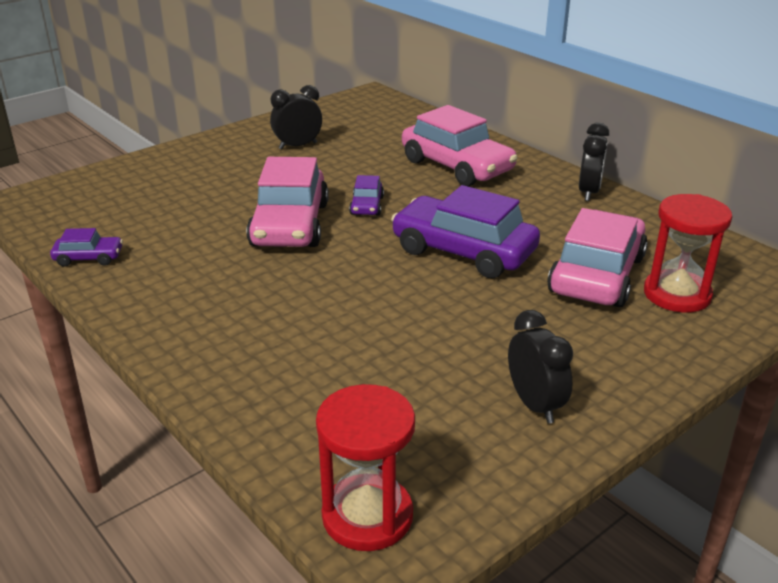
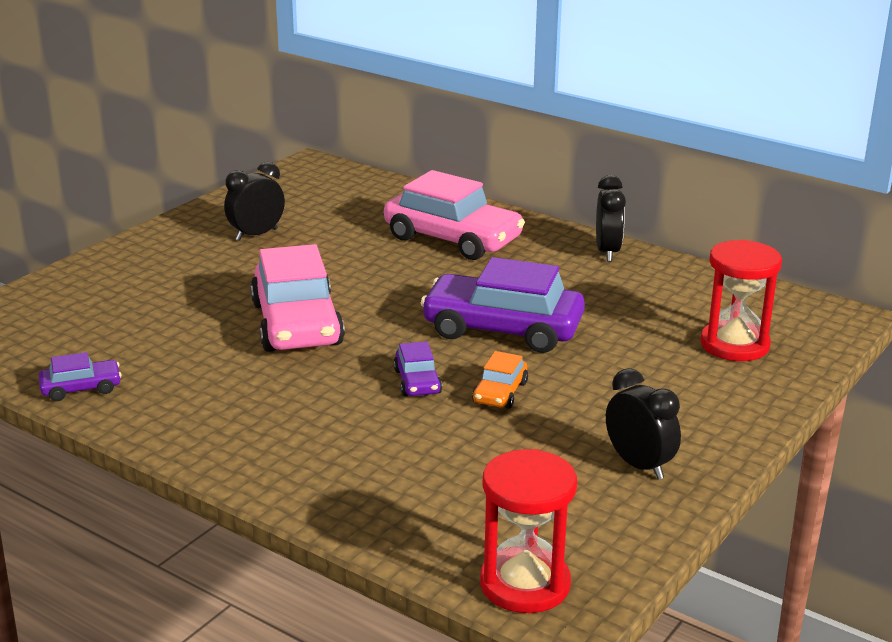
camera: 15 degrees left, 5 degrees down
purple car [349,175,384,216] -> purple car moved to [393,341,442,396]
pink car [547,208,648,307] -> none
none -> orange car [472,351,528,409]

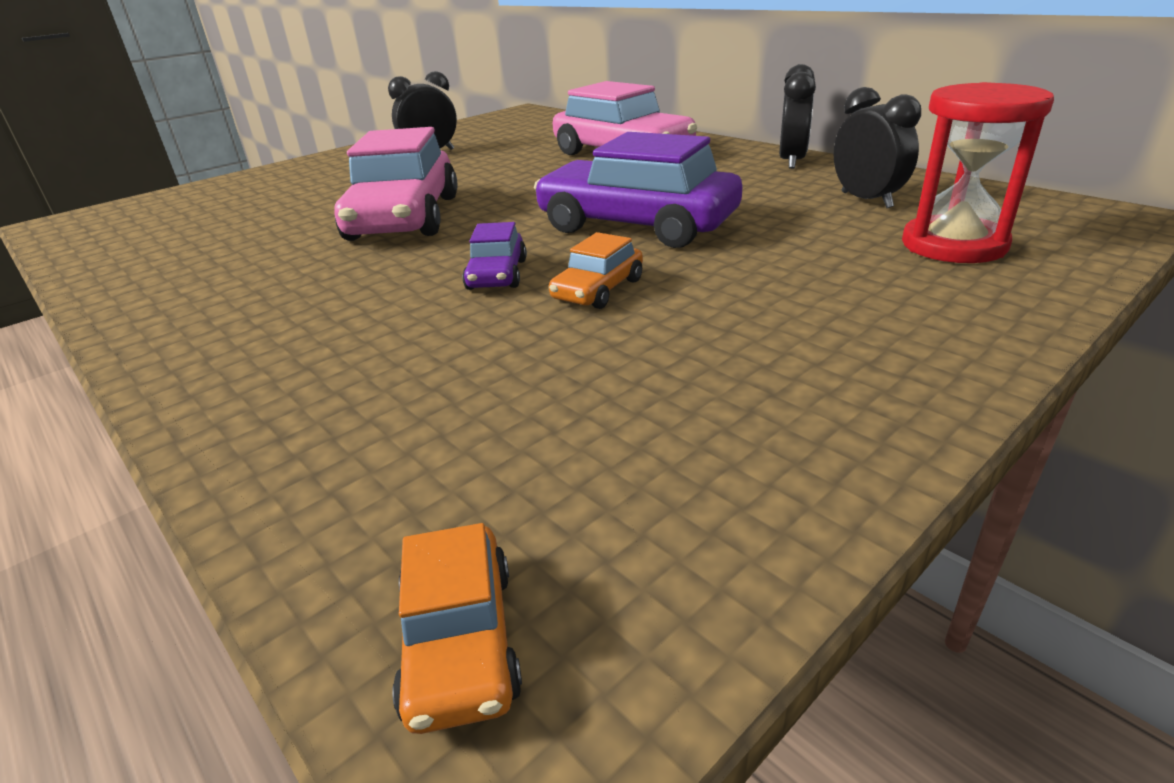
camera: 15 degrees right, 5 degrees up
purple car [39,352,122,401] -> none
red hourglass [480,449,577,613] -> orange car [392,523,522,734]
black clock [606,368,681,479] -> black clock moved to [834,87,921,208]

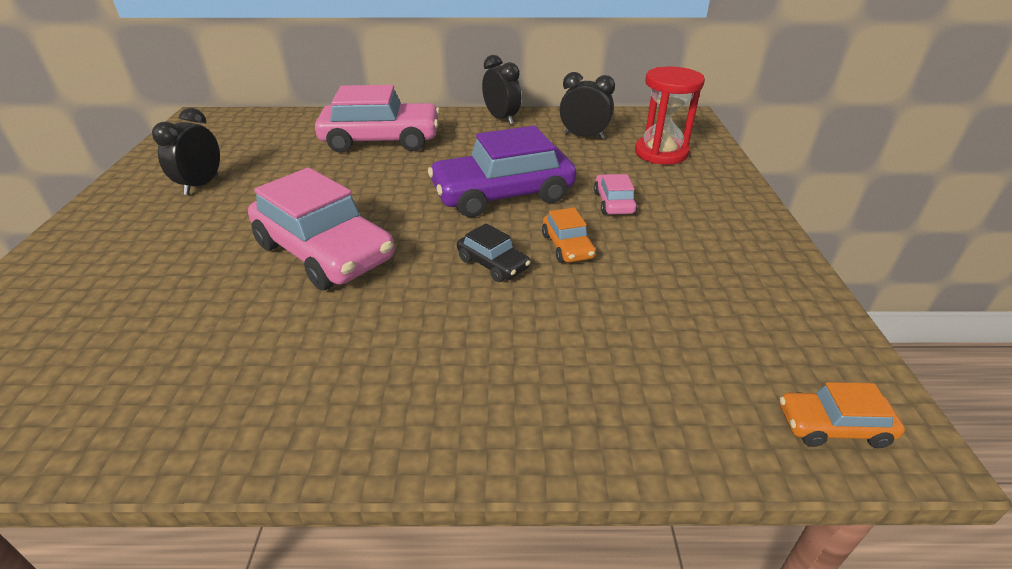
camera: 50 degrees left, 5 degrees up
orange car [392,523,522,734] -> orange car turned 150 degrees clockwise [780,382,905,448]
purple car [462,222,527,290] -> black car [457,223,531,282]
none -> pink car [594,174,637,215]

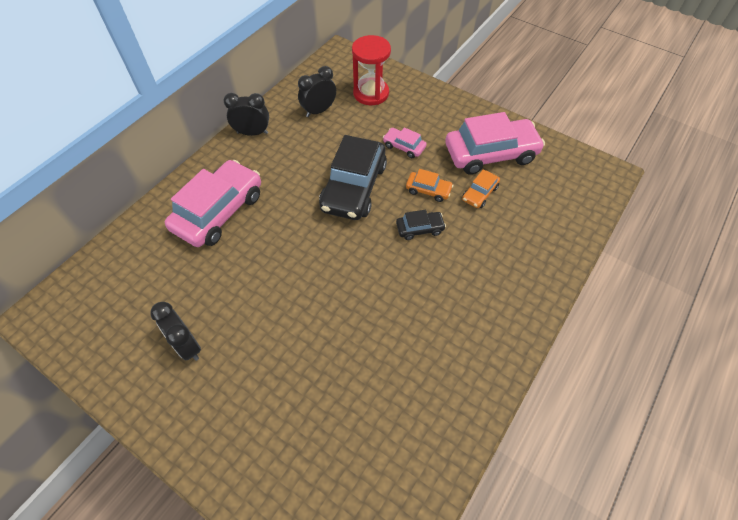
camera: 55 degrees left, 20 degrees up
pink car [248,168,395,290] -> pink car moved to [445,112,545,175]
purple car [428,126,576,217] -> black car [319,135,387,220]
orange car [780,382,905,448] -> orange car moved to [462,169,500,208]

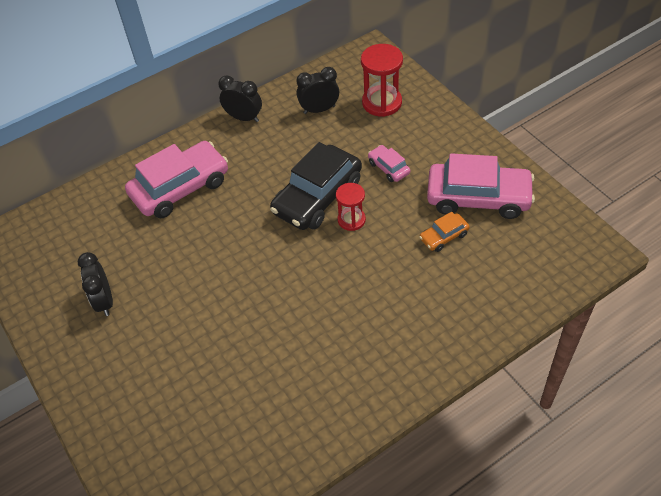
camera: 25 degrees right, 5 degrees down
black car [396,210,446,240] -> none
orange car [406,169,453,202] -> none
none -> red hourglass [336,183,366,231]

